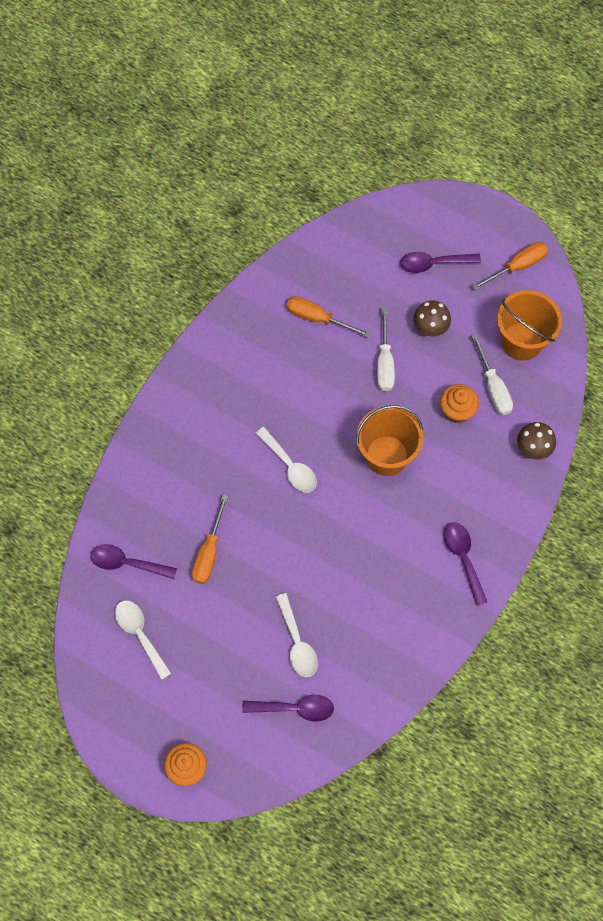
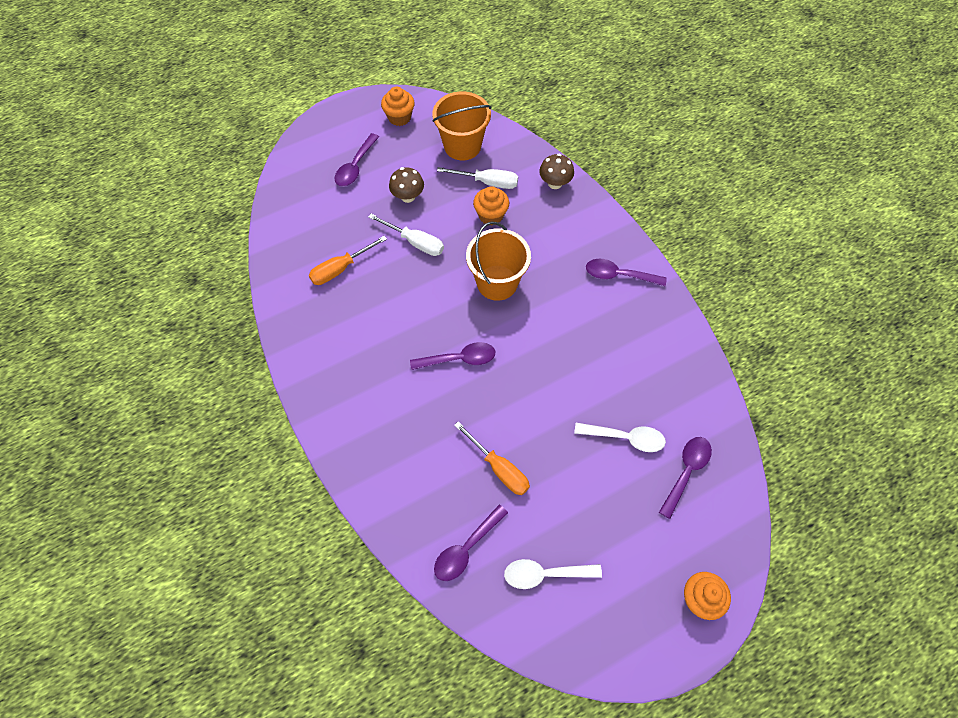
camera: 60 degrees left, 5 degrees down
white spoon [256,427,317,493] -> purple spoon [410,342,495,370]
orange screwdriver [472,242,548,290] -> orange cupcake [381,87,415,126]

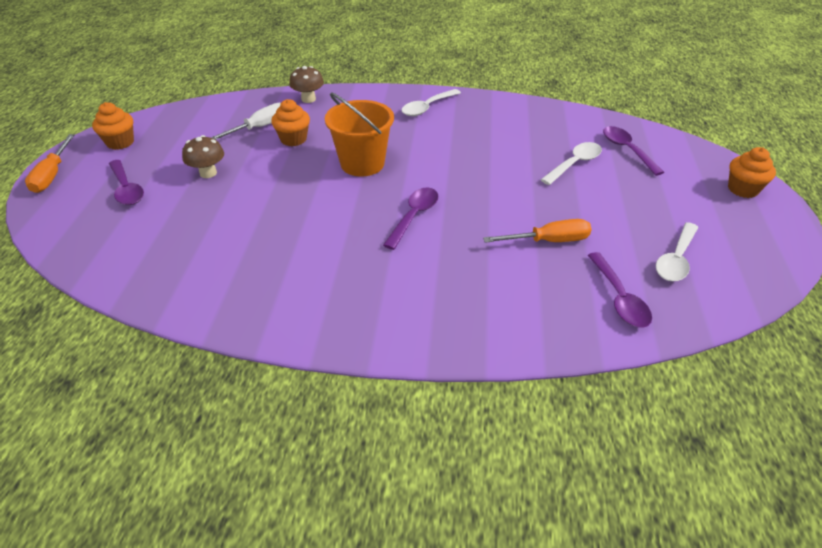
camera: 55 degrees left, 20 degrees down
orange screwdriver [309,236,387,285] -> orange screwdriver moved to [25,134,75,193]
white screwdriver [368,214,444,256] -> none
orange bucket [432,91,492,160] -> none
purple spoon [586,259,667,286] -> white spoon [402,89,461,116]

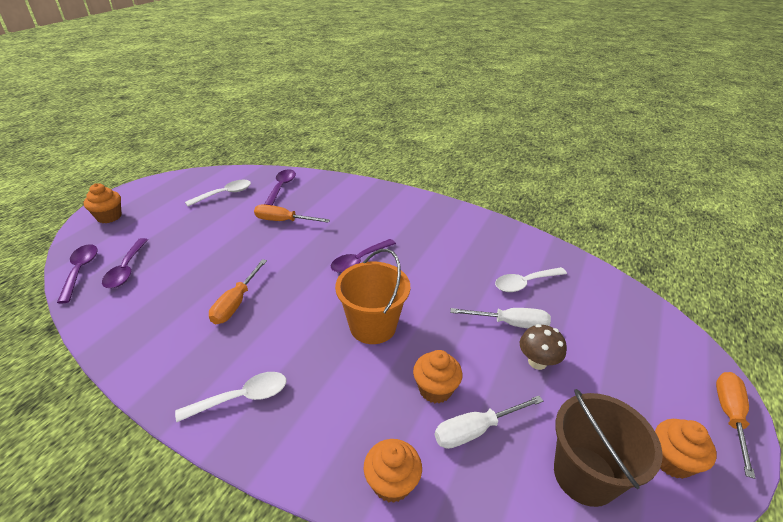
camera: 160 degrees left, 5 degrees down
purple spoon [109,160,144,205] -> purple spoon moved to [57,244,98,303]
brown mushroom [289,66,324,103] -> orange cupcake [364,439,422,503]
white spoon [541,142,602,185] -> white spoon moved to [495,267,567,292]
none -> orange screwdriver [209,259,267,324]
none -> white screwdriver [450,308,551,328]
none -> brown bucket [554,389,663,507]

